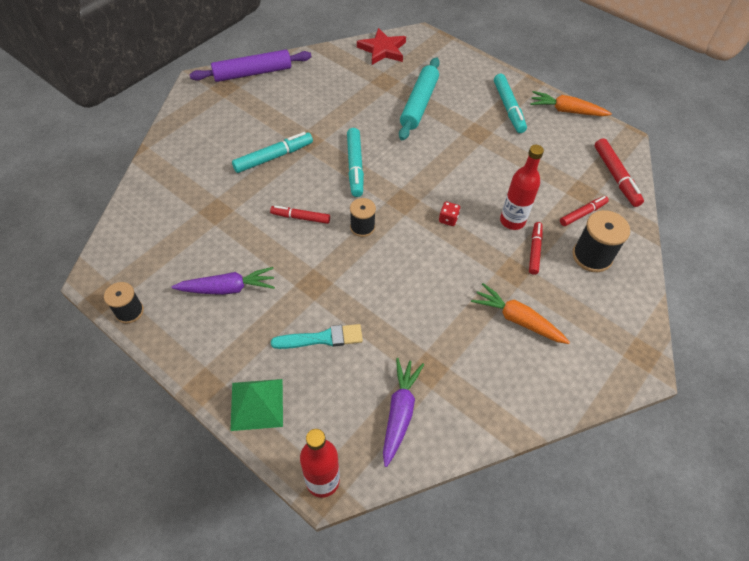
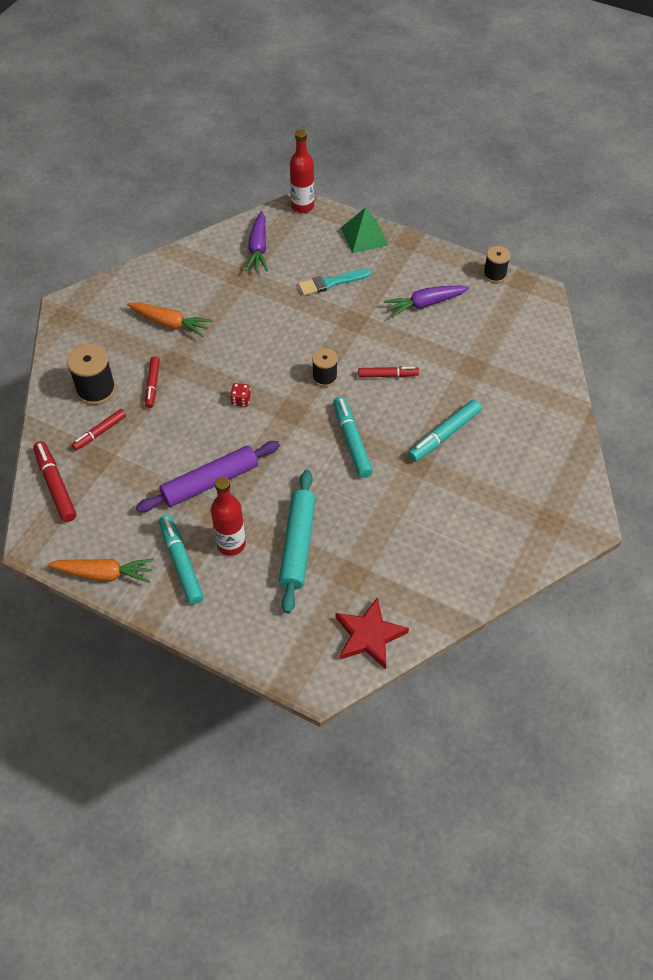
camera: 170 degrees right, 0 degrees up
purple rolling pin [189,50,312,82] -> purple rolling pin moved to [136,441,280,512]
red bottle [500,145,544,230] -> red bottle moved to [211,477,246,556]

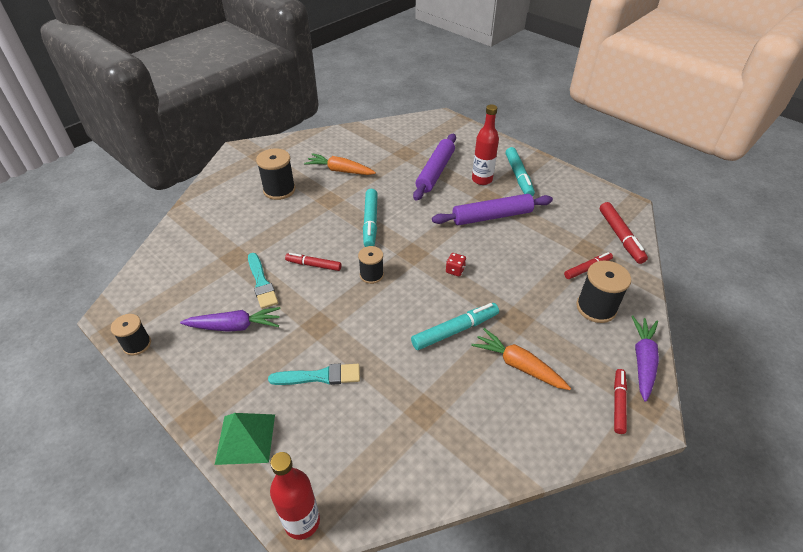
camera: 165 degrees left, 10 degrees down
orange carrot [47,559,154,583] -> orange carrot moved to [304,153,376,175]
red marker [145,356,160,408] -> red marker moved to [614,369,627,434]
purple carrot [245,211,268,272] -> purple carrot moved to [631,316,659,402]
turquoise rolling pin [279,470,316,614] -> purple rolling pin [413,134,456,201]
red star [336,597,409,669] -> none
turquoise marker [408,400,481,462] -> turquoise marker moved to [411,303,499,350]
none -> turquoise brush [248,253,278,309]
none -> black spool [256,148,296,200]

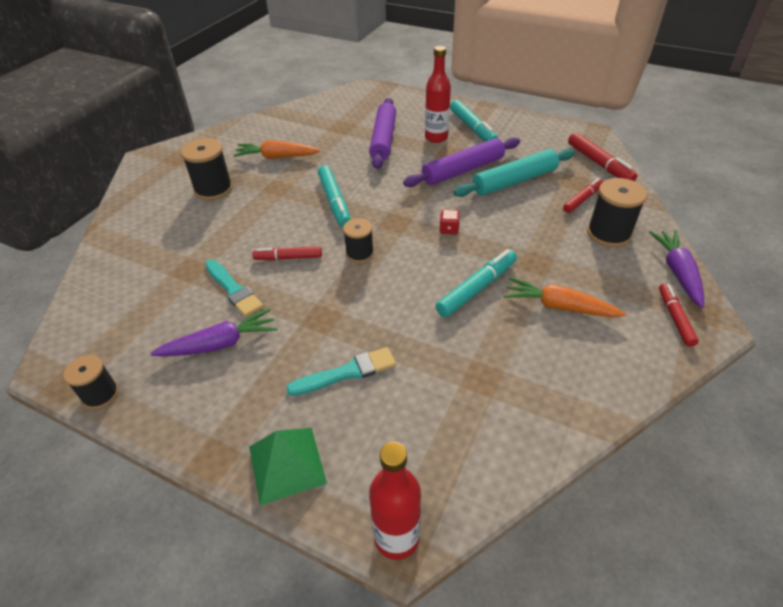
camera: 15 degrees left, 0 degrees up
none -> turquoise rolling pin [453,149,575,197]

